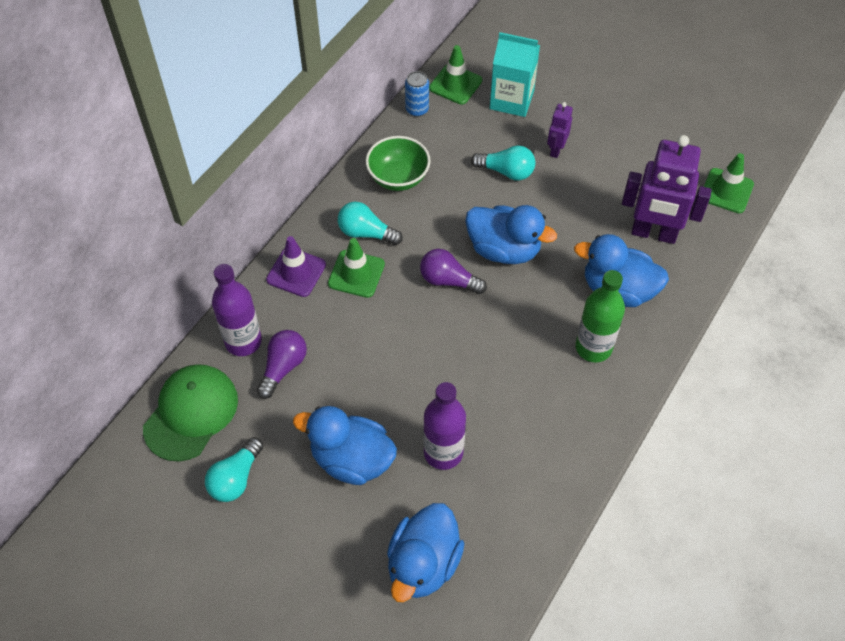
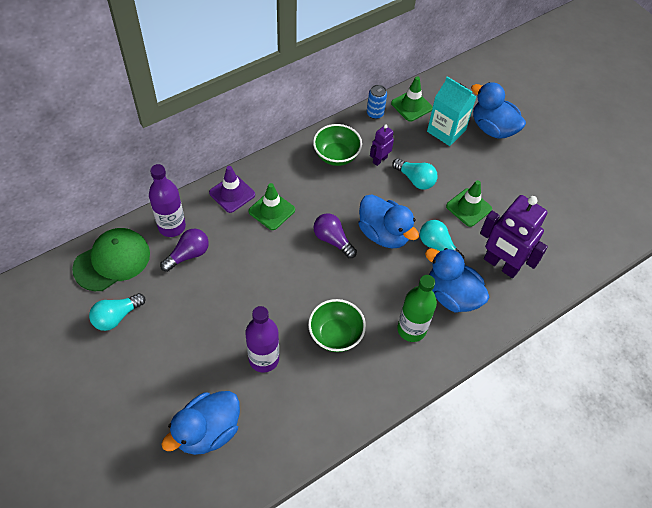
camera: 20 degrees right, 0 degrees up
blue duck [293,406,397,485] -> blue duck moved to [471,82,526,139]
turquoise light bulb [338,202,403,245] -> turquoise light bulb moved to [420,220,464,259]
purple robot [547,102,573,158] -> purple robot moved to [370,125,394,166]
green traffic cone [704,153,754,213] -> green traffic cone moved to [446,180,492,227]
none -> green bowl [308,299,366,352]

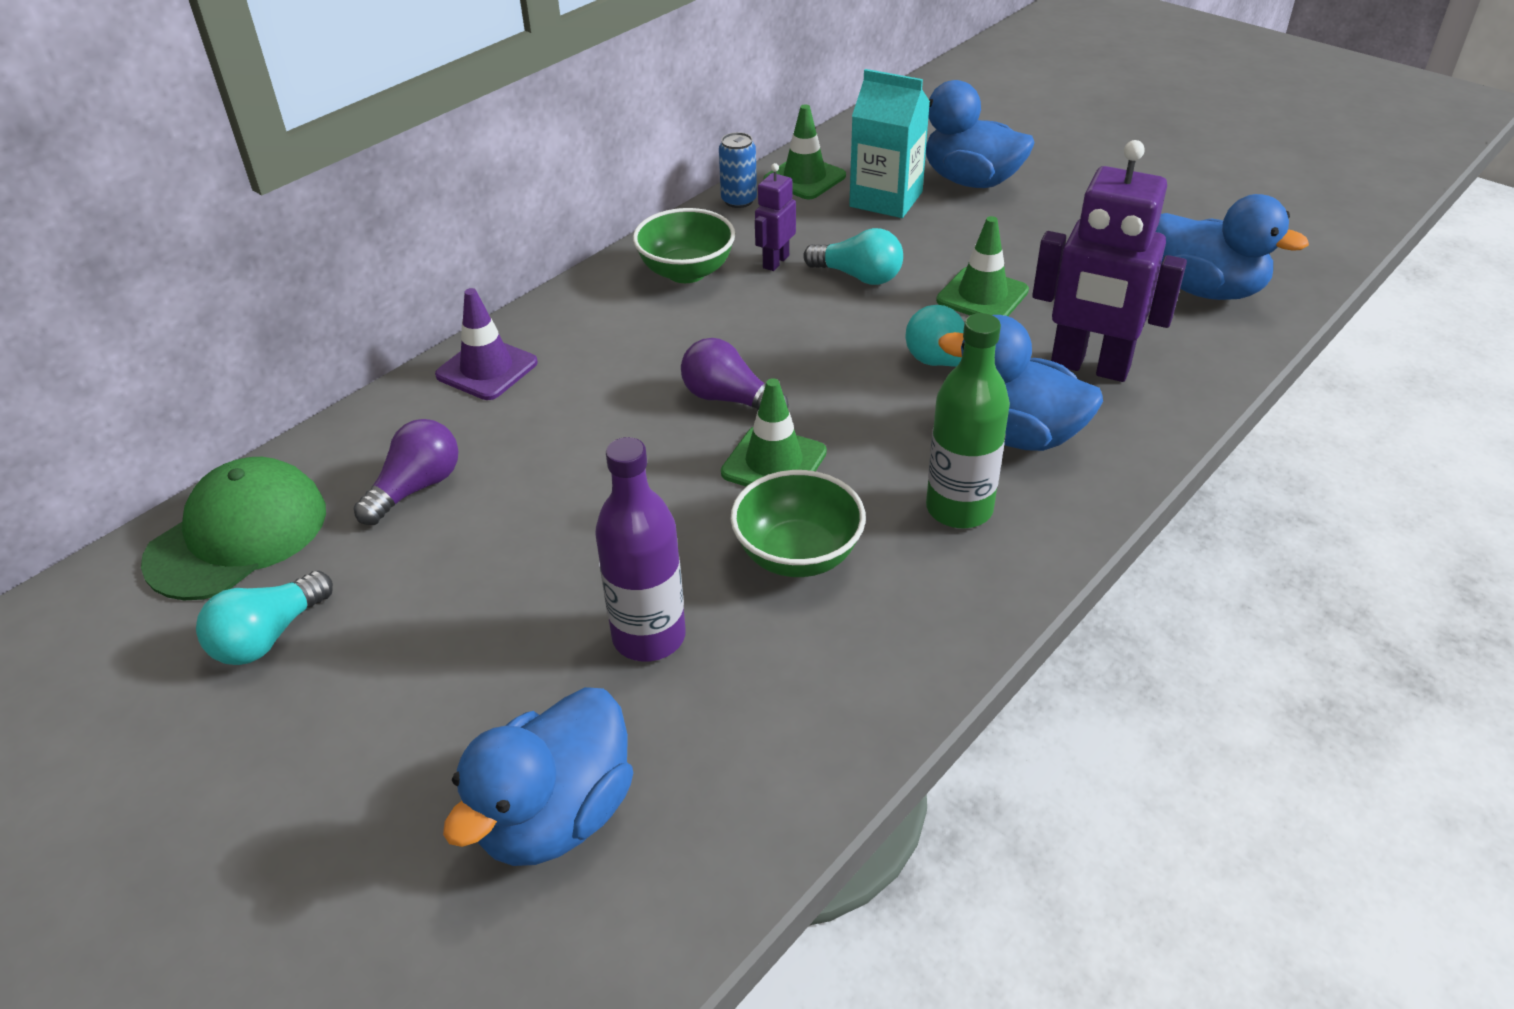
camera: 10 degrees left, 15 degrees down
purple bottle [149,164,186,237] -> none
green traffic cone [249,183,295,230] -> green traffic cone moved to [721,378,827,487]
blue duck [359,194,419,248] -> blue duck moved to [1155,194,1309,300]

